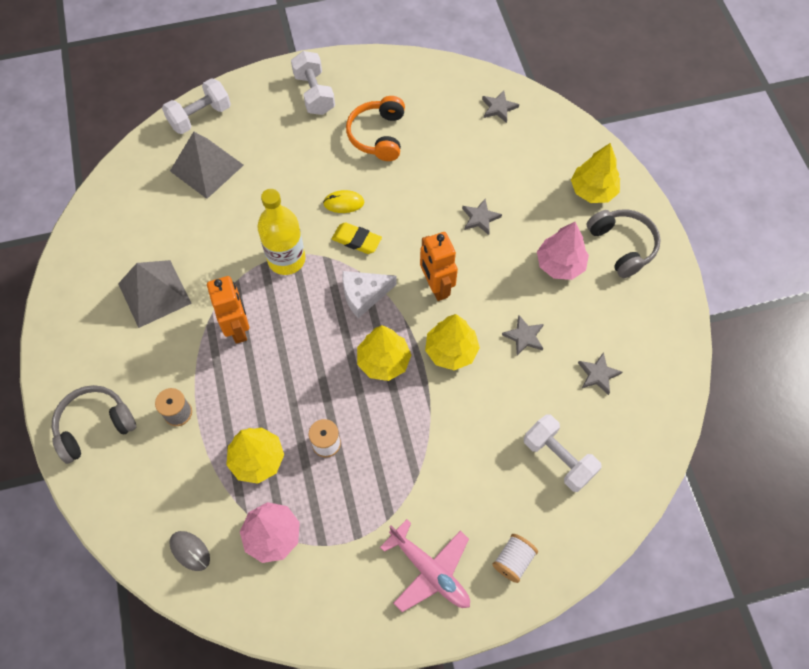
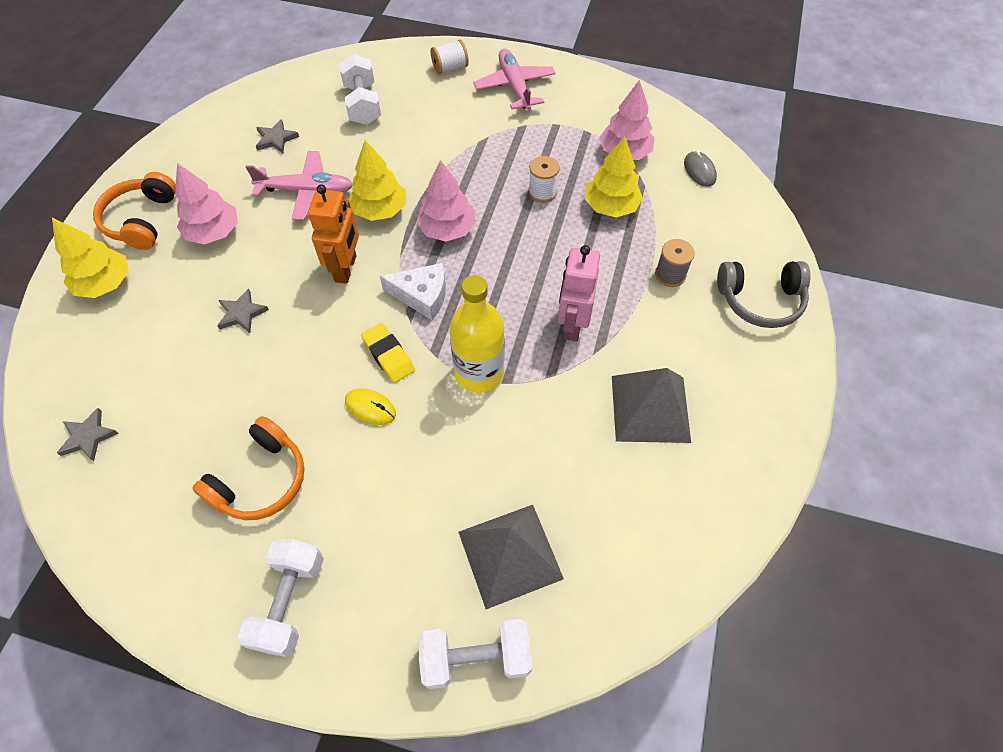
camera: 150 degrees left, 5 degrees down
orange robot [207,276,249,344] -> pink robot [558,245,600,342]
yellow tree [357,325,411,381] -> pink tree [416,160,476,242]
grey star [502,315,544,355] -> pink plane [246,151,353,220]
grey headphones [586,209,661,278] -> orange headphones [93,172,176,250]

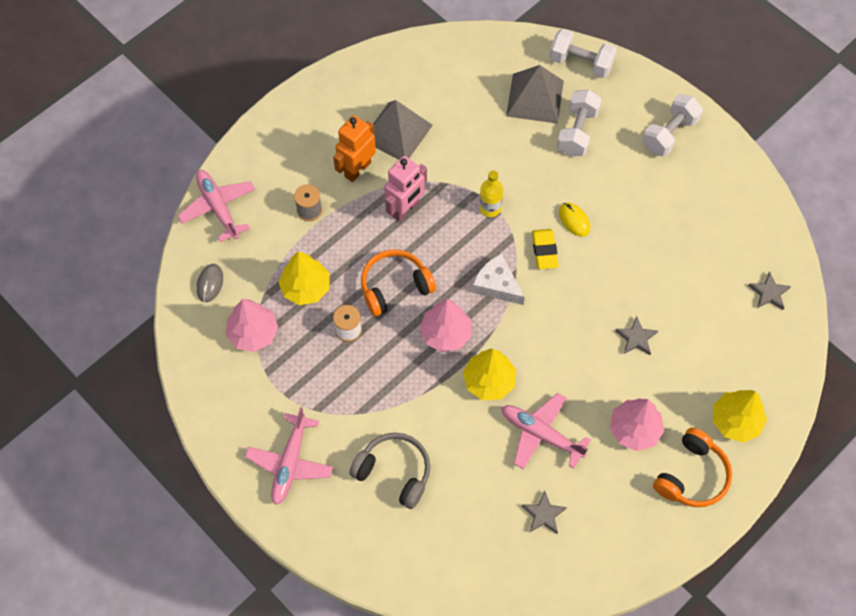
camera: 150 degrees left, 5 degrees up
orange headphones [192,416,304,520] -> orange headphones moved to [361,249,436,316]
orange robot [308,184,359,284] -> orange robot moved to [333,115,376,182]
white dumbbell [339,54,381,125] -> white dumbbell moved to [557,90,602,156]
white spool [431,39,469,75] -> none
yellow bottle [449,275,505,393] -> yellow bottle [479,171,503,217], size x0.60
grey headphones [717,261,811,328] -> grey headphones moved to [349,433,430,509]
none -> pink plane [177,170,255,243]

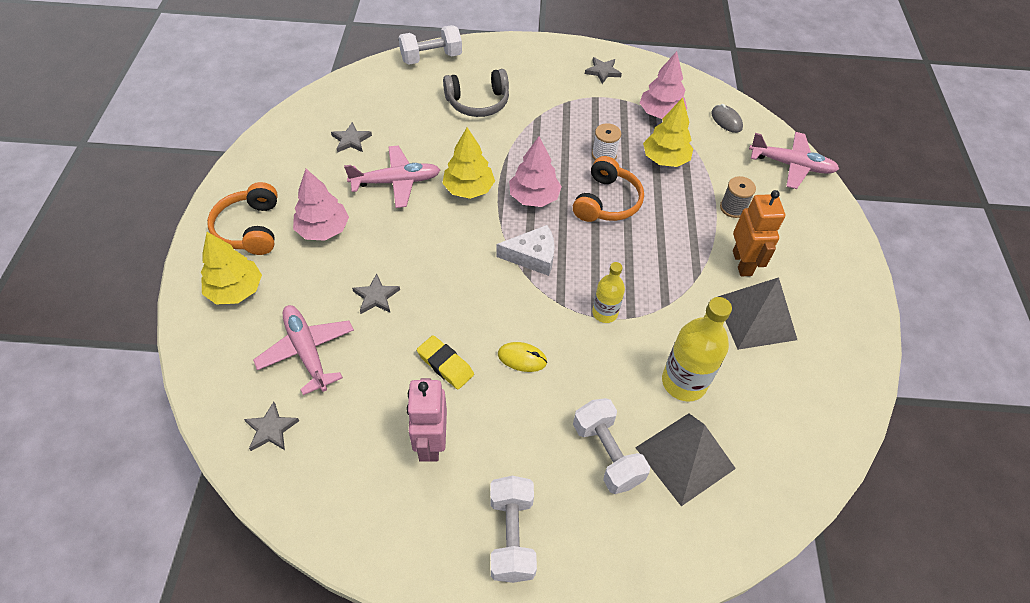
camera: 135 degrees right, 10 degrees down
pink plane [245,407,333,505] -> pink plane moved to [253,305,354,395]
pink robot [384,156,427,222] -> pink robot moved to [406,378,447,462]
yellow eraser [532,229,559,269] -> yellow eraser moved to [417,335,474,389]
white dumbbell [549,29,617,78] -> white dumbbell moved to [398,25,462,65]
none -> grey star [585,57,622,84]
none -> yellow bottle [662,297,732,402]

